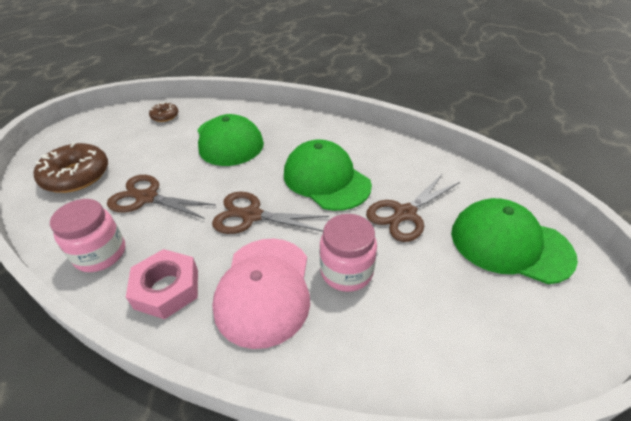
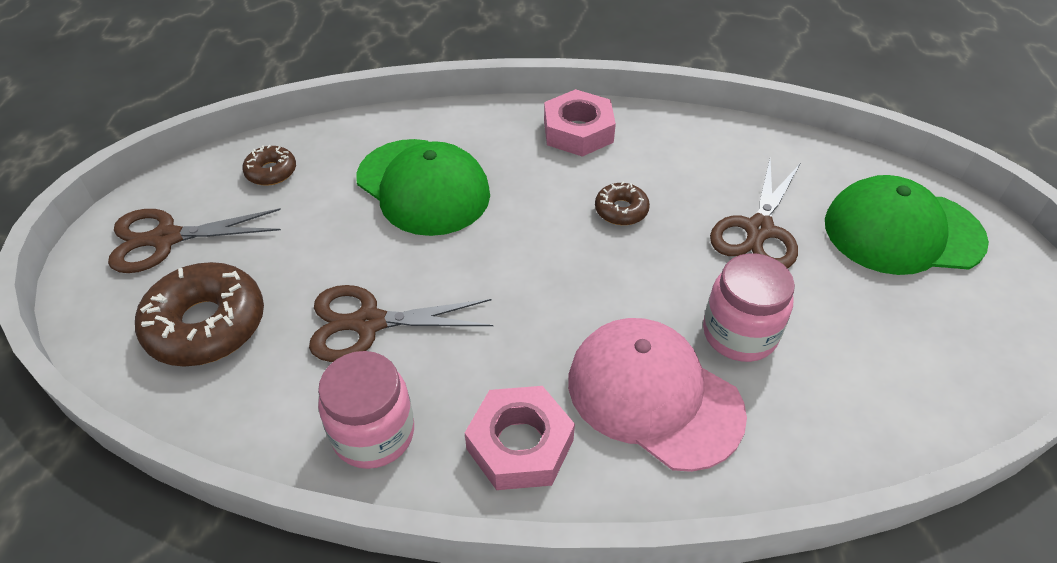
camera: 25 degrees left, 5 degrees up
brown scissors [212,192,329,234] -> brown scissors moved to [108,208,281,273]
pink cap [212,239,310,349] -> pink cap turned 150 degrees clockwise [568,318,747,472]
green cap [284,139,372,211] -> brown donut [595,181,650,225]
none -> pink nut [544,89,616,157]

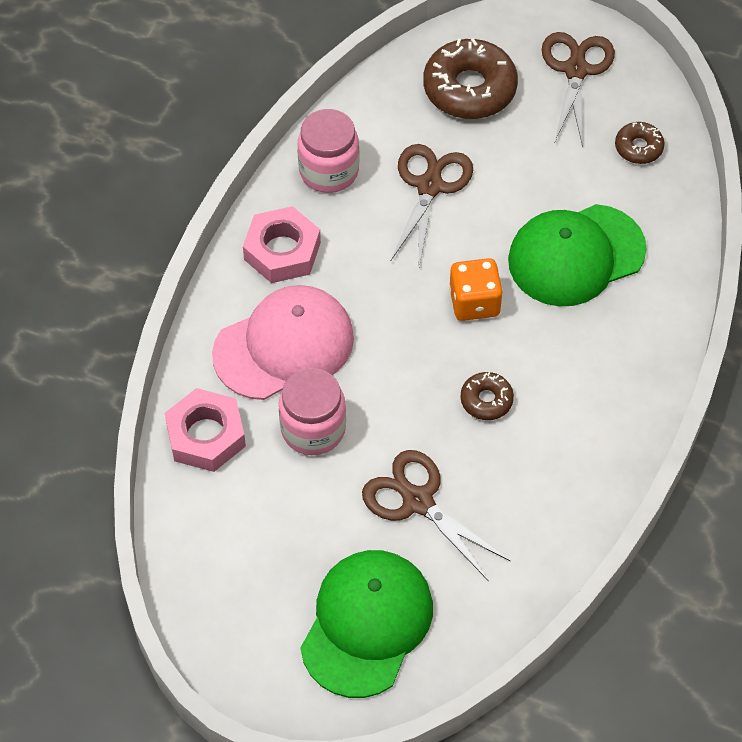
camera: 110 degrees right, 10 degrees up
pink nut [544,89,616,157] -> pink nut moved to [165,388,246,472]
none -> orange dice [449,258,503,321]

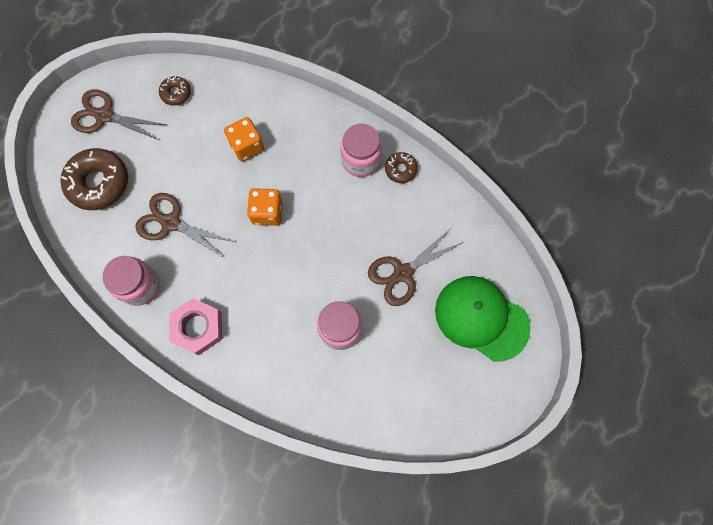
camera: 80 degrees left, 15 degrees up
pink nut [165,388,246,472] -> none
pink cap [212,285,354,400] -> none
brown donut [460,372,514,420] -> brown donut moved to [385,152,418,183]
green cap [508,204,647,306] -> orange dice [224,117,264,161]
none -> pink jar [340,123,382,177]

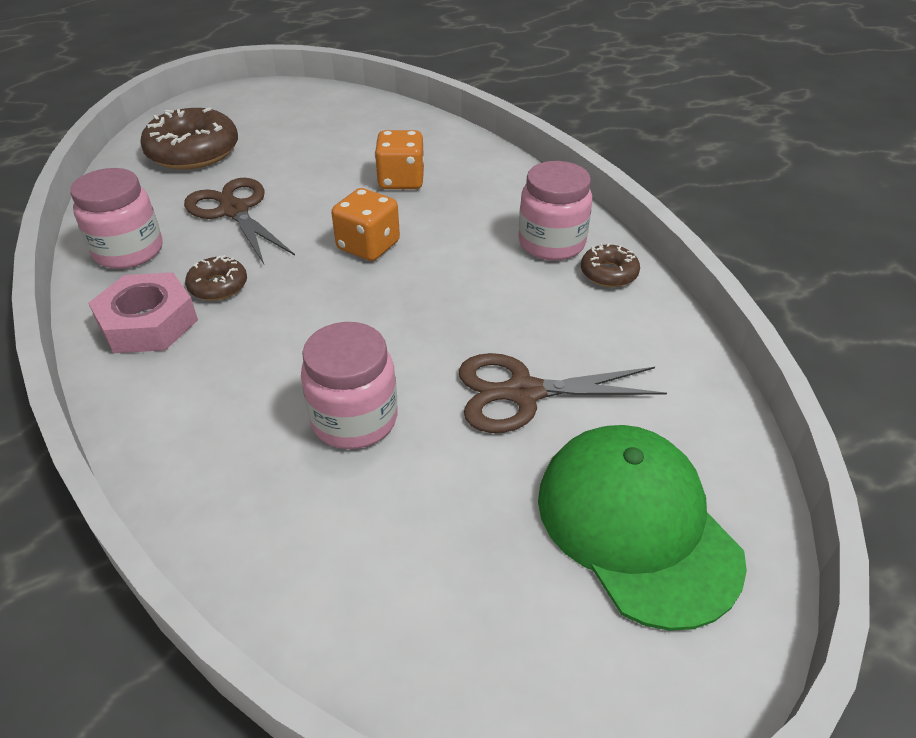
camera: 30 degrees right, 30 degrees down
brown scissors [71,89,166,140] -> none
brown donut [159,76,191,106] -> brown donut moved to [185,255,247,301]

